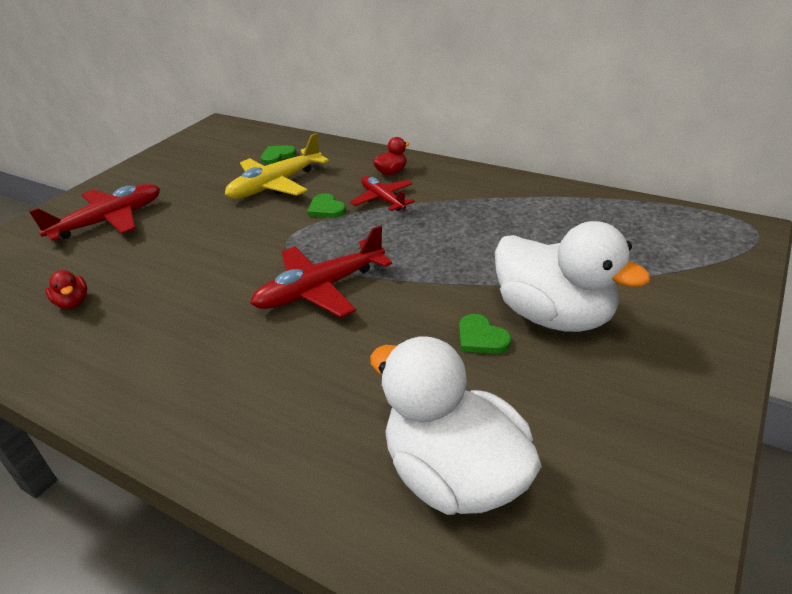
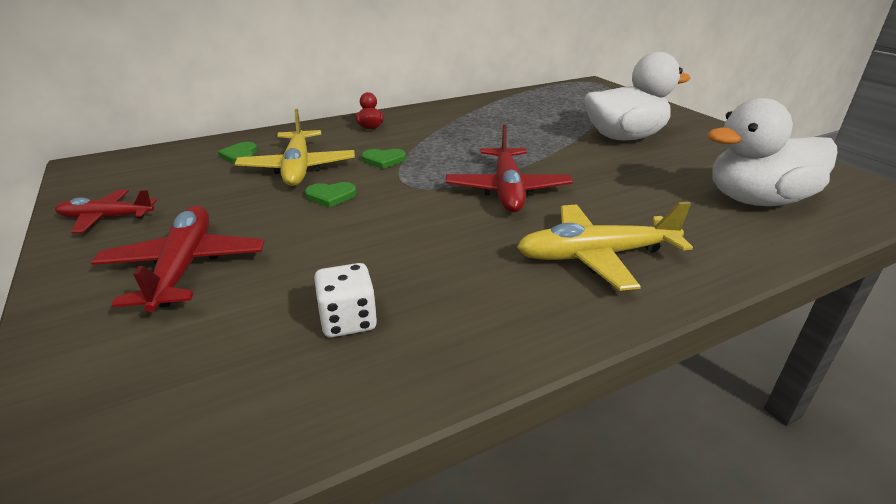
camera: 60 degrees left, 5 degrees down
red duck [45,270,87,309] -> white dice [314,263,377,337]
red plane [350,176,415,211] -> red plane moved to [55,190,157,233]
green heart [459,314,511,354] -> green heart moved to [305,182,357,208]
none -> yellow plane [517,202,693,291]

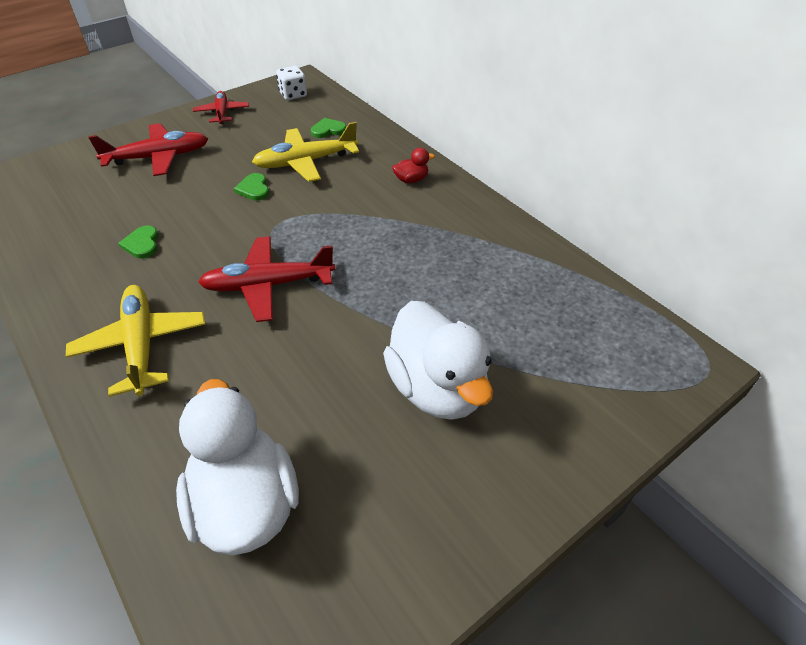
camera: 80 degrees right, 15 degrees up
white dice [314,263,377,337] -> white dice moved to [276,66,307,100]
green heart [362,149,406,169] -> green heart moved to [118,226,159,258]

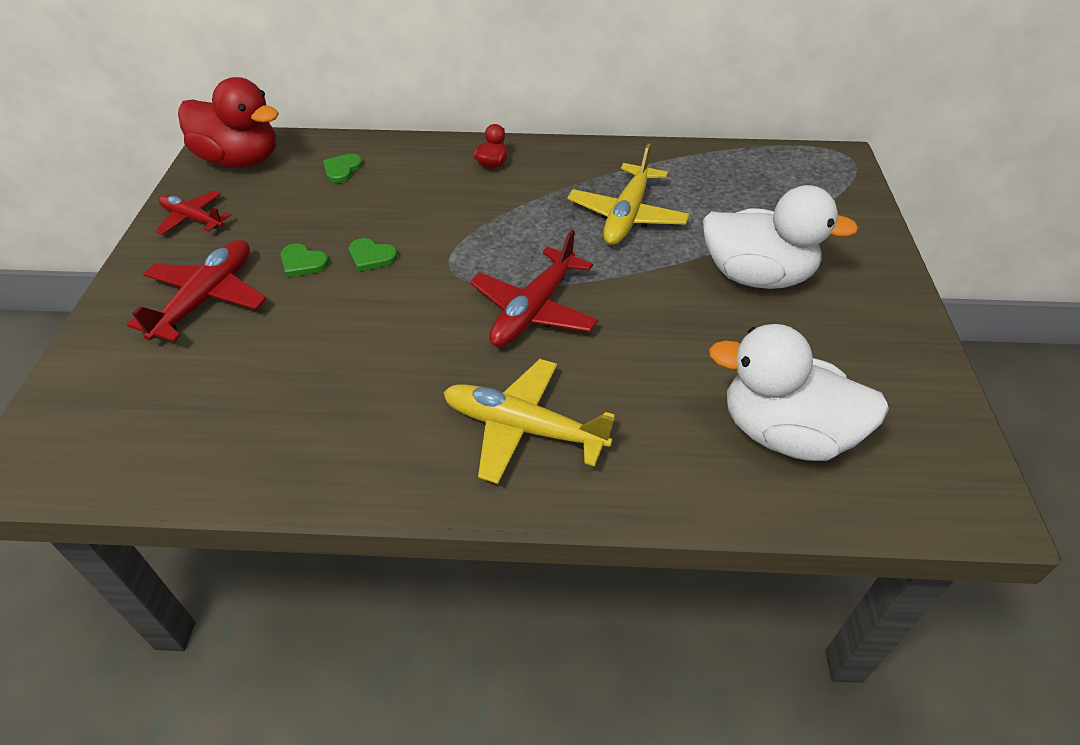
camera: 50 degrees left, 0 degrees up
green heart [118,226,159,258] -> green heart moved to [281,243,329,277]
yellow plane [252,122,359,182] -> yellow plane moved to [568,144,690,245]
white dice [276,66,307,100] -> red duck [178,77,279,168]

